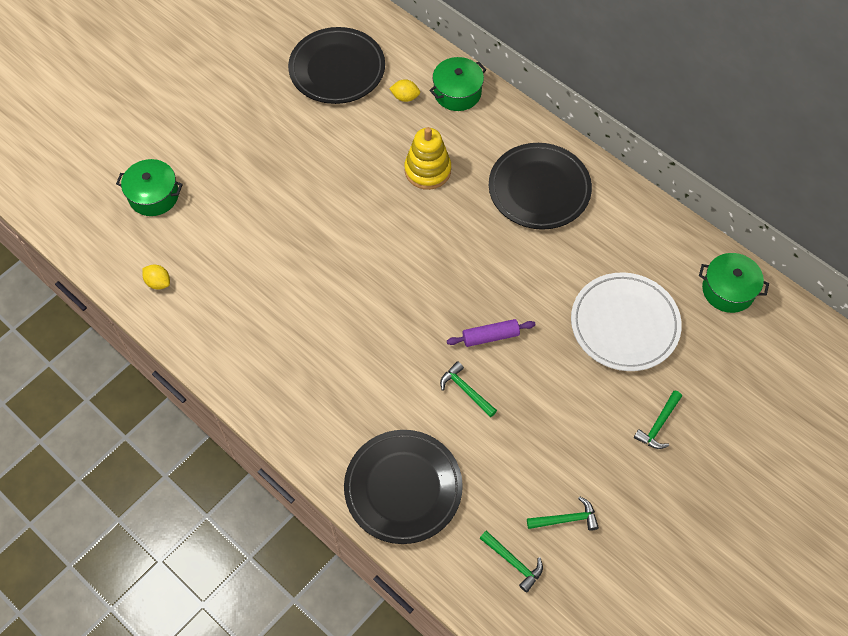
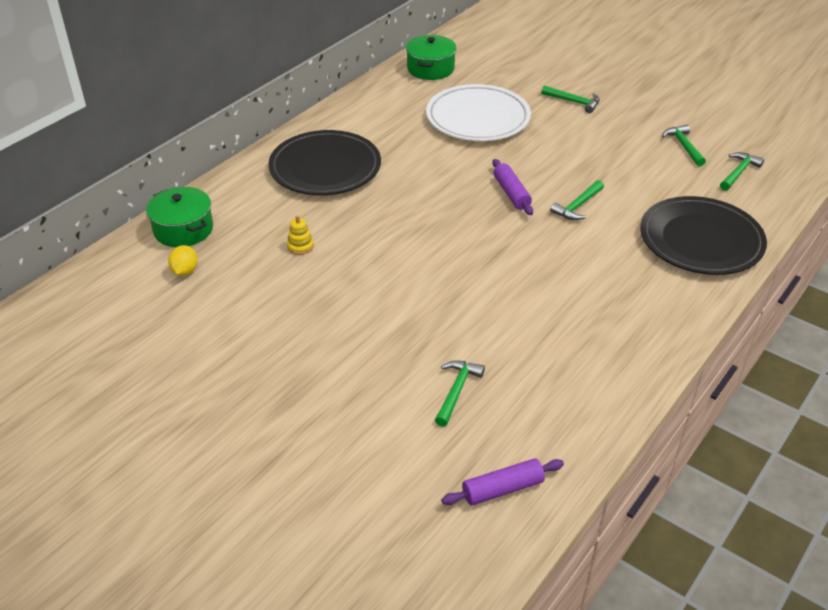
camera: 95 degrees left, 20 degrees down
green pot [116,159,183,216] -> none
yellow lemon [142,265,170,289] -> purple rolling pin [441,458,564,505]
black plate [288,27,385,104] -> none
yellow stacking toy [404,127,451,190] -> yellow stacking toy [287,215,314,255], size x0.47
none -> green hammer [435,360,485,427]

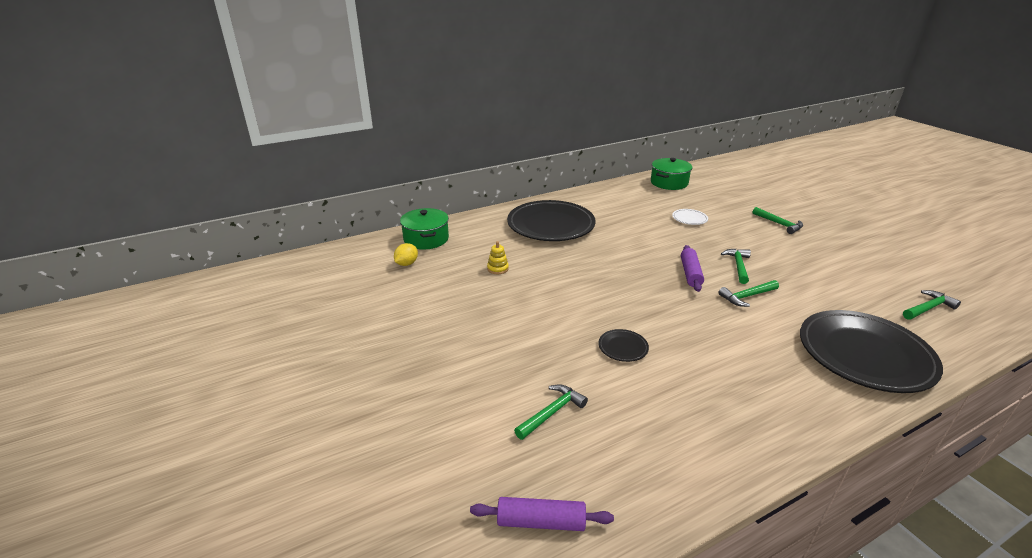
camera: 25 degrees right, 10 degrees down
white plate [426,84,531,141] -> white plate [672,209,708,225], size x0.41
green hammer [662,125,706,166] -> green hammer moved to [721,249,751,284]
none -> black plate [598,329,649,362]

